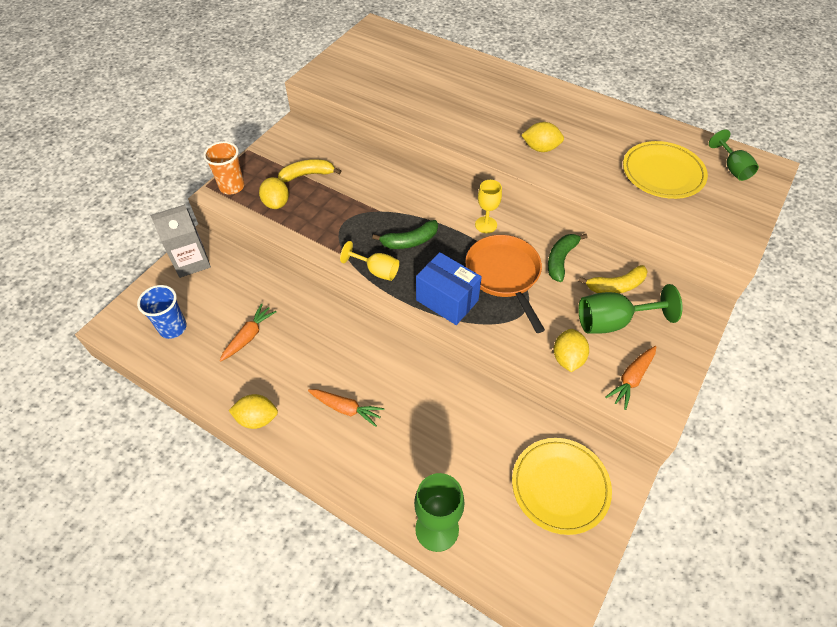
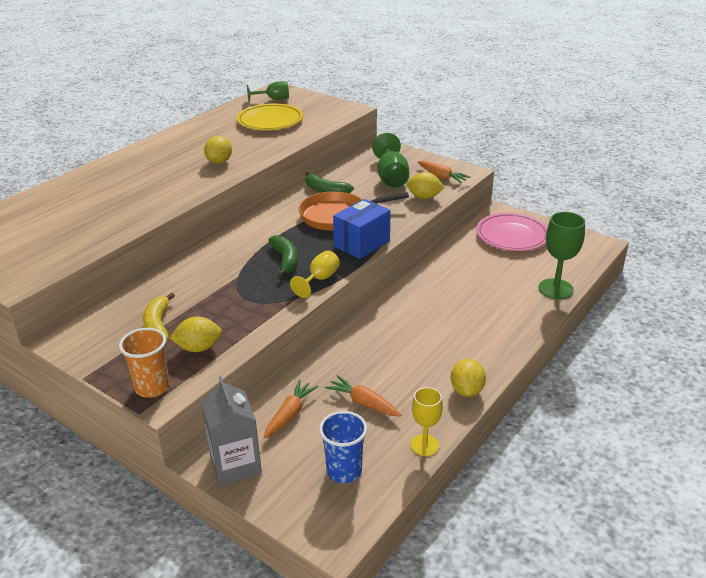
camera: 85 degrees left, 20 degrees down
orange carrot [308,389,385,427] -> orange carrot moved to [263,380,319,439]
yellow goblet [475,180,502,233] -> yellow goblet moved to [411,387,443,456]
yellow plate [512,438,612,535] -> pink plate [476,213,548,251]
yellow banana [578,265,648,293] -> none

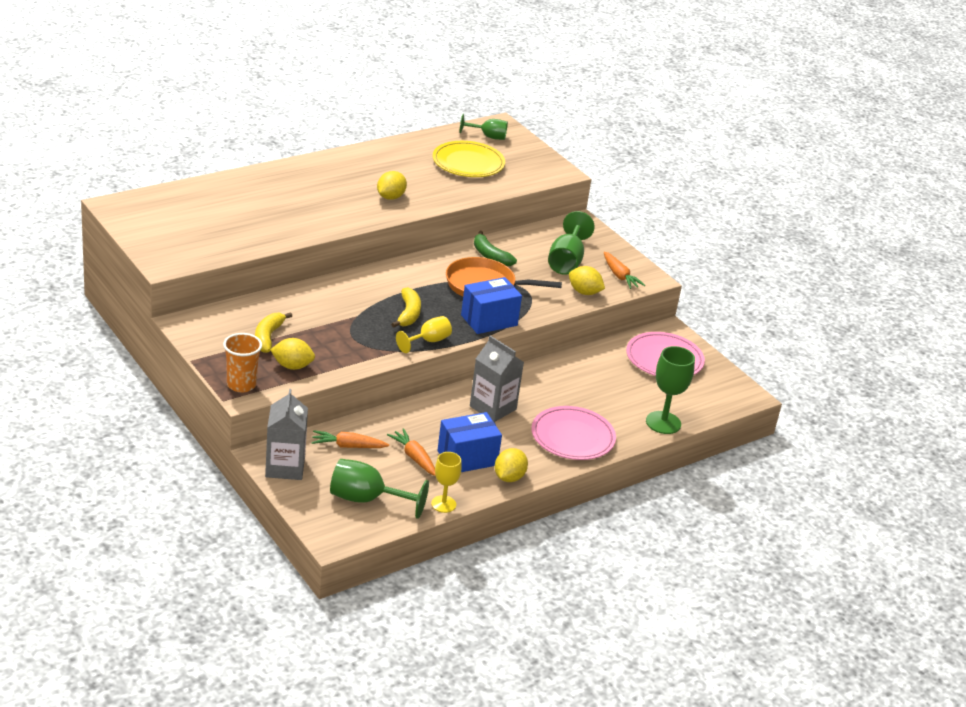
camera: 15 degrees right, 0 degrees up
orange carrot [263,380,319,439] -> orange carrot turned 135 degrees counterclockwise [311,430,389,448]
green banana [268,235,298,276] -> yellow banana [391,287,421,328]
blue cup [319,411,367,483] -> green goblet [330,459,429,519]
none -> blue box [438,412,502,472]
none -> grey carton [470,335,524,422]
none -> pink plate [531,406,616,460]

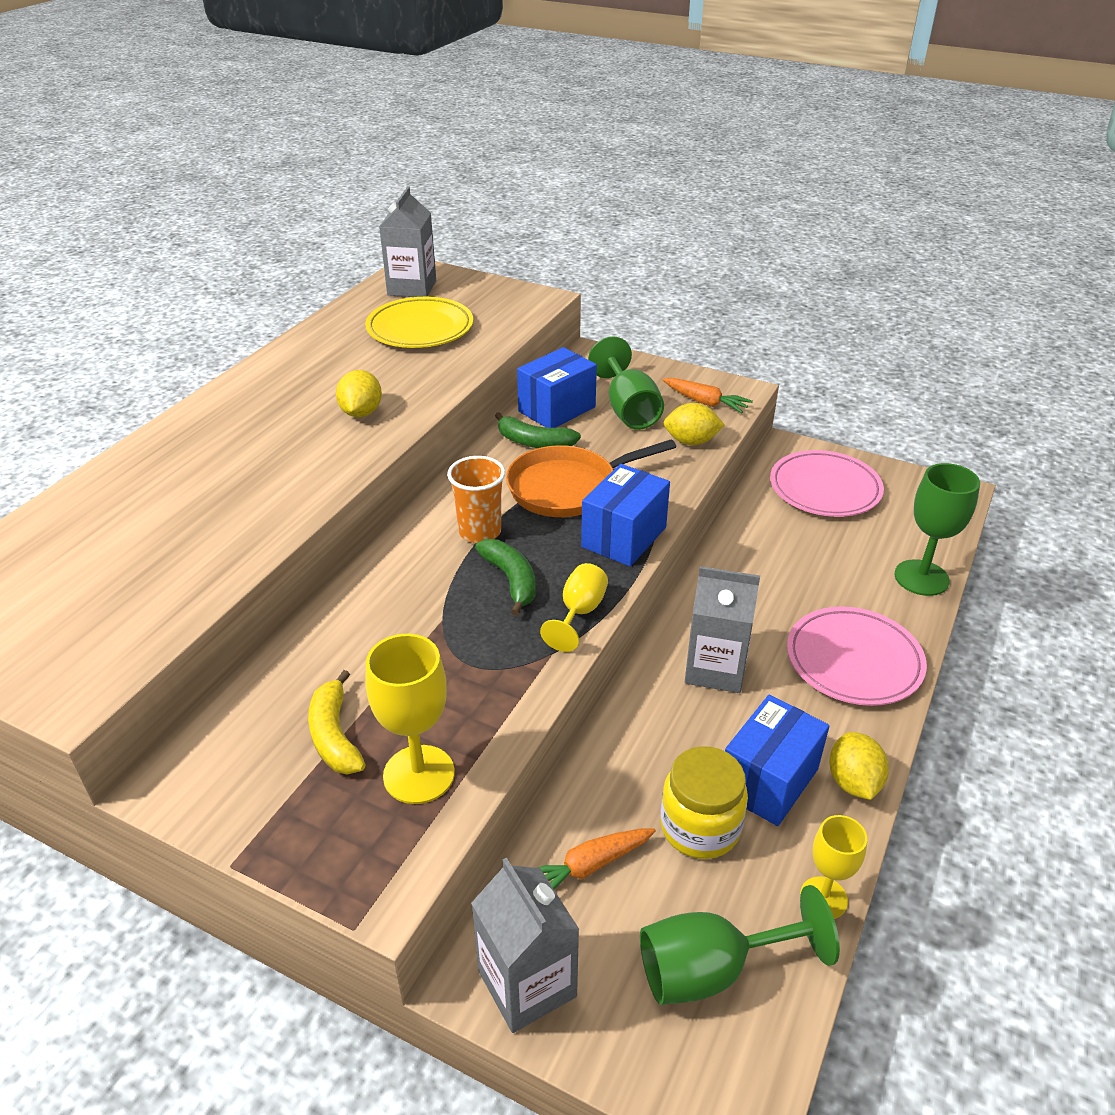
camera: 25 degrees left, 5 degrees up
orange cup [223,333,262,392] -> orange cup moved to [447,456,505,543]
yellow lemon [270,338,315,370] -> yellow goblet [365,634,455,804]
orange carrot [387,428,436,476] -> yellow jar [660,746,748,859]
yellow banana [391,287,421,328] -> green banana [475,539,536,616]
green goblet [459,114,508,140] -> grey carton [379,187,436,297]
none -> blue box [517,347,597,428]

